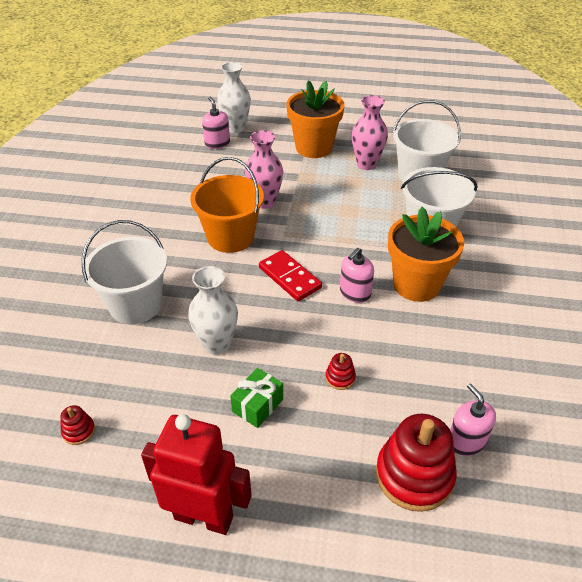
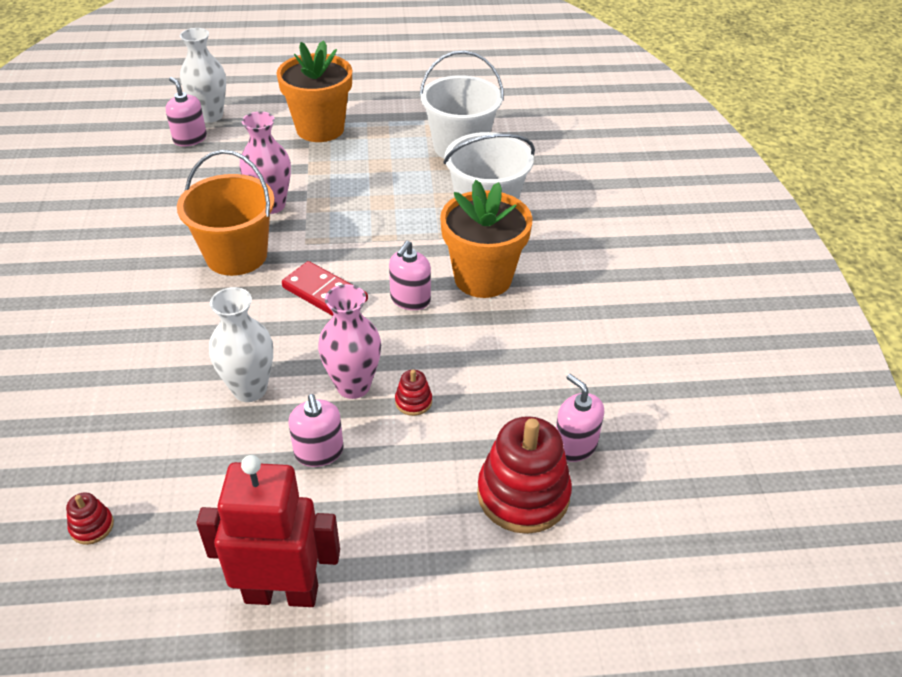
camera: 15 degrees left, 0 degrees up
white bucket [82,220,167,324] -> none
green gift [230,368,283,428] -> pink soap dispenser [288,394,344,467]
pink vase [352,95,388,170] -> pink vase moved to [318,284,381,399]

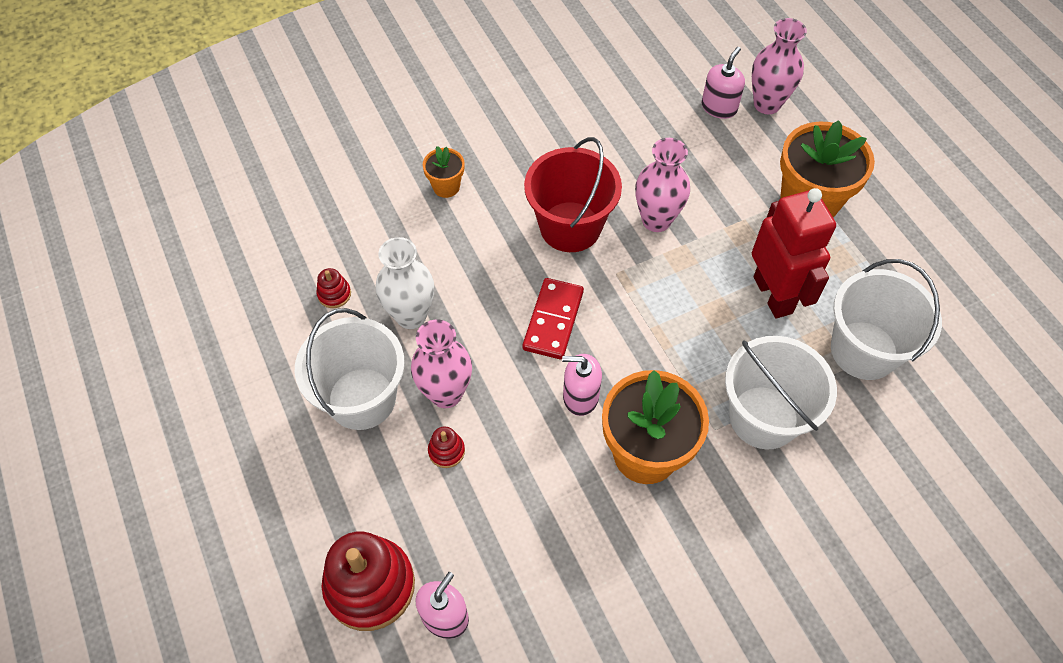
camera: 70 degrees right, 15 degrees up
red stacking toy [66,492,114,545] -> red stacking toy moved to [316,268,351,308]
orange bucket [177,150,275,276] -> red bucket [524,137,622,252]
white vase [180,28,226,123] -> pink vase [752,18,807,114]
red robot [196,455,340,607] -> red robot moved to [752,188,836,318]
pink soap dispenser [288,394,344,467] -> white bucket [295,308,405,430]
none -> orange flower pot [423,146,465,198]

